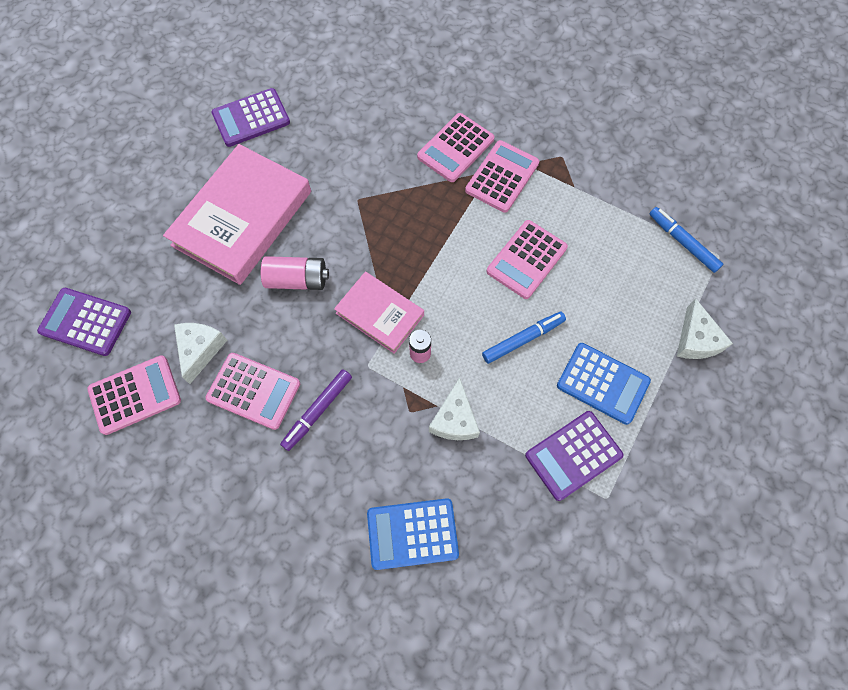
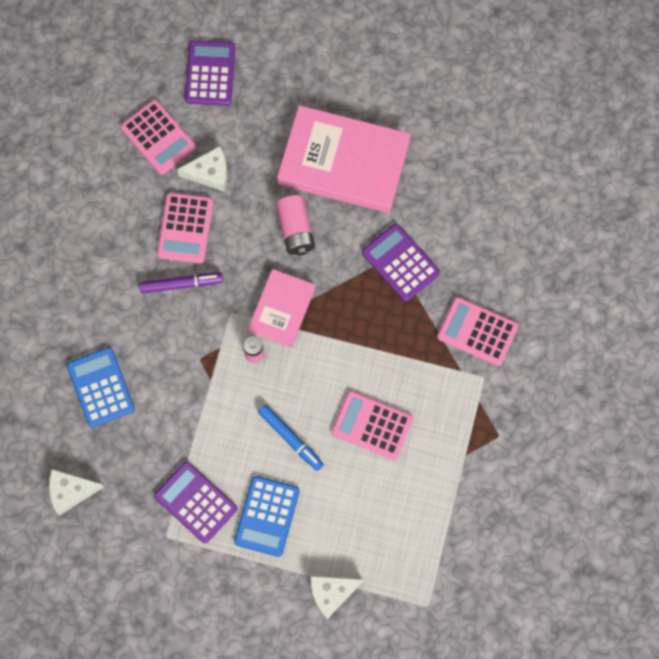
camera: 75 degrees right, 5 degrees up
purple calculator [211,88,290,147] -> purple calculator moved to [362,224,440,302]
purple marker [280,369,352,451] -> purple marker turned 150 degrees clockwise [139,273,223,294]
white cheese [429,377,480,440] -> white cheese moved to [49,469,104,515]
pink calculator [465,140,539,213] -> none
blue marker [650,207,723,273] -> none

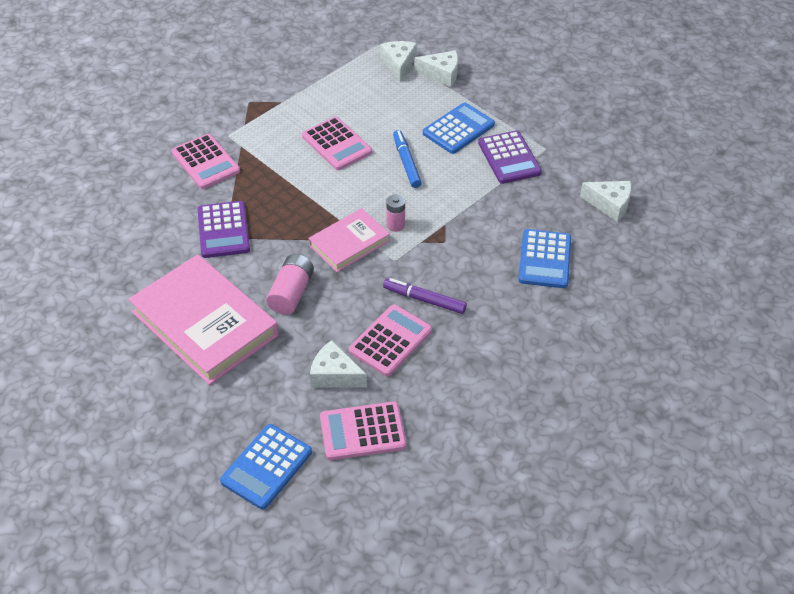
camera: 150 degrees left, 25 degrees down
pink calculator [121,100,196,175] -> pink calculator turned 90 degrees counterclockwise [320,401,406,460]
purple calculator [185,40,236,106] -> blue calculator [220,424,312,509]
none -> white cheese [381,41,417,82]

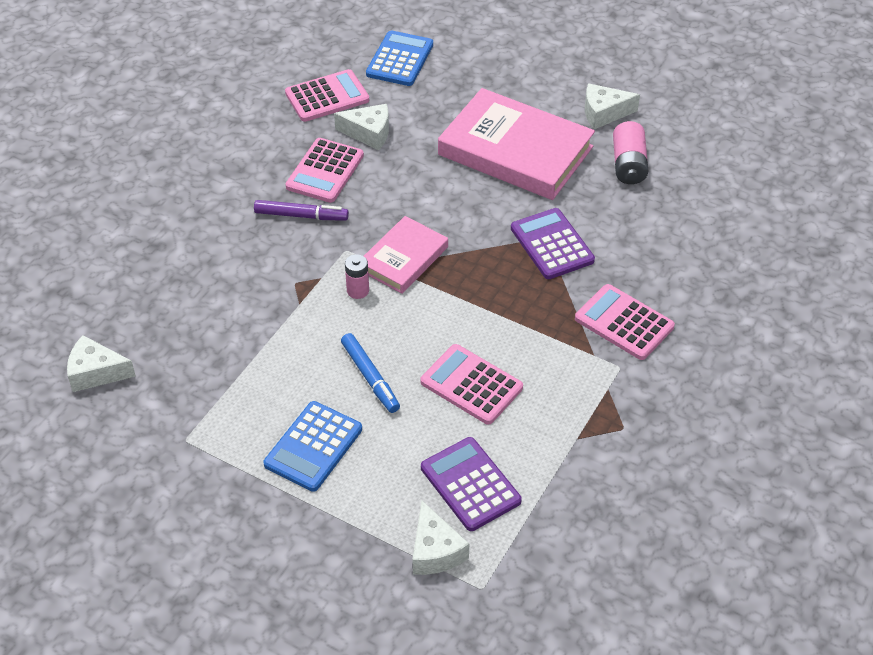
camera: 165 degrees right, 0 degrees up
pink battery [266,254,314,315] -> pink battery moved to [613,121,648,184]
white cheese [414,50,458,87] -> white cheese moved to [585,83,640,129]
purple calculator [478,130,542,184] -> purple calculator moved to [421,437,522,531]
blue calculator [518,229,571,288] -> none

